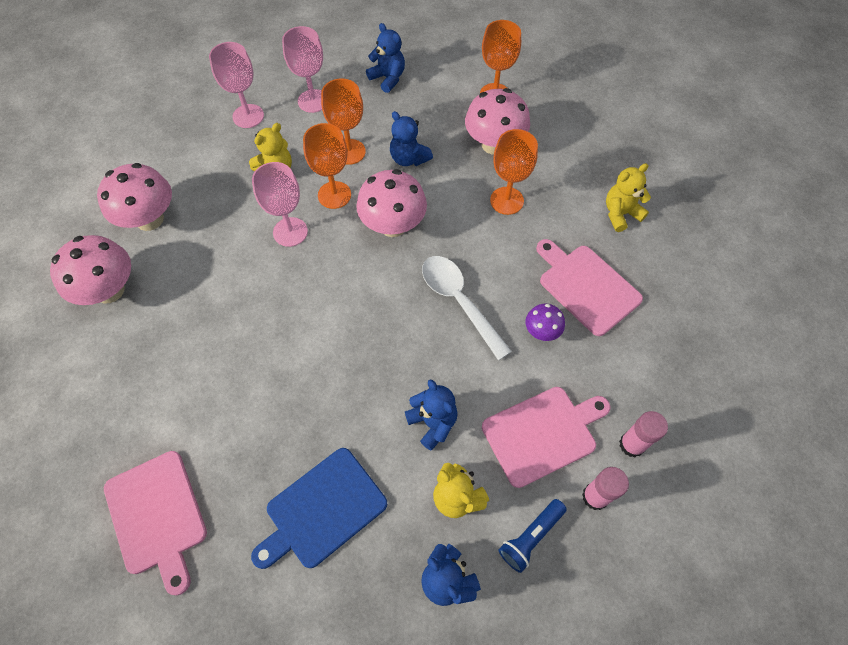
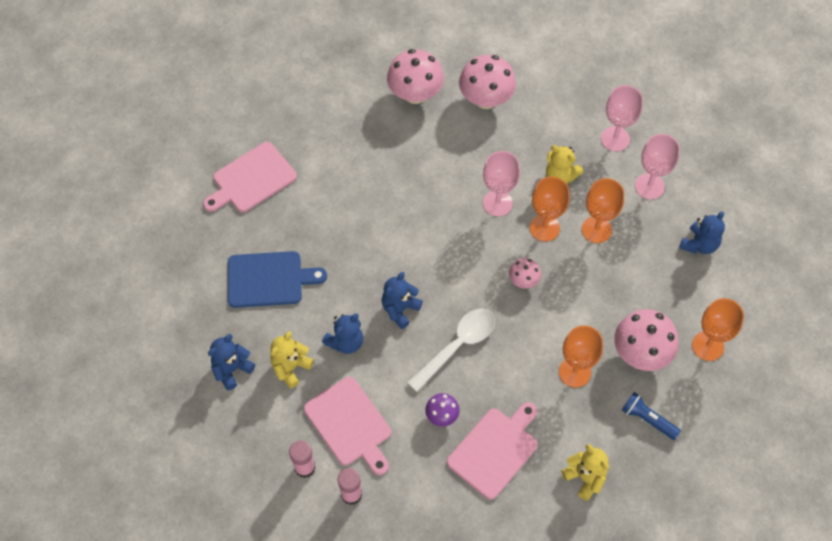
camera: 80 degrees right, 0 degrees up
blue cutting board [251,448,387,569] -> blue cutting board turned 135 degrees clockwise [228,251,327,308]
pink mushroom [356,169,427,237] -> pink mushroom [509,258,541,289], size x0.52
blue teddy bear [390,111,433,166] -> blue teddy bear moved to [382,272,423,329]
blue flashlight [498,499,567,573] -> blue flashlight moved to [622,392,681,440]

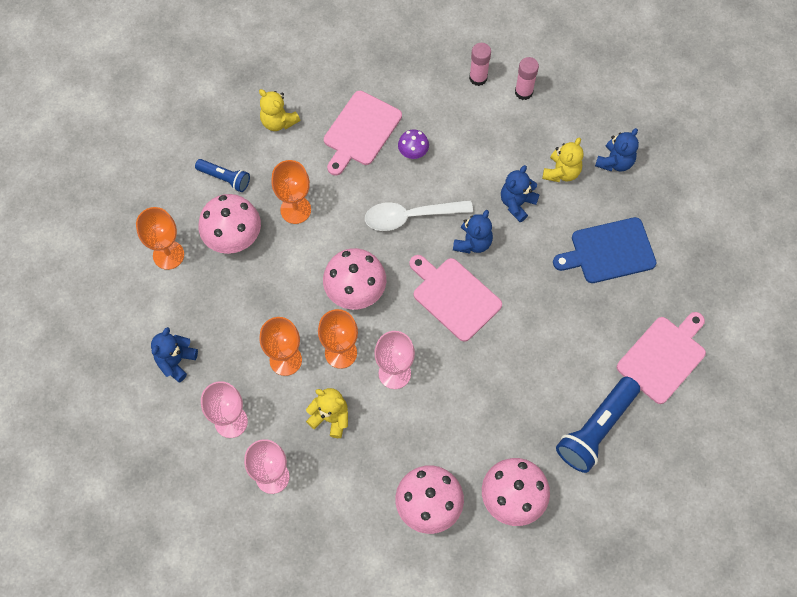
camera: 170 degrees right, 5 degrees up
pink cutting board [304,377,391,475] -> pink cutting board moved to [409,255,502,342]
white spoon [407,308,495,392] -> white spoon turned 45 degrees clockwise [365,200,473,231]
pink mushroom [509,258,541,289] -> pink mushroom [323,248,386,310], size x1.91
none -> blue flashlight [556,377,640,473]

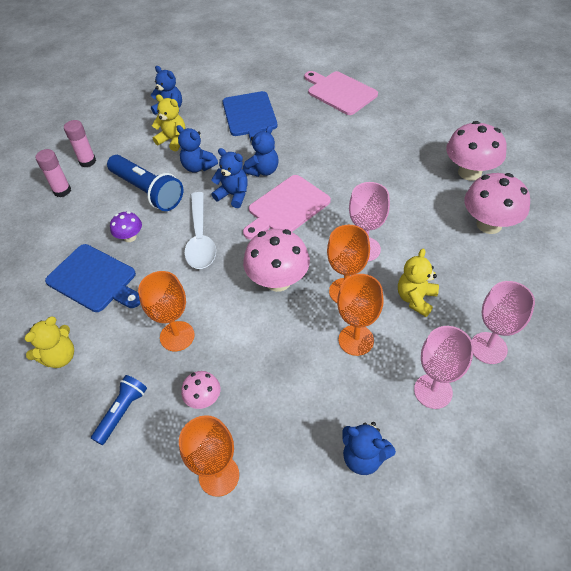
camera: 85 degrees left, 15 degrees down
pink mushroom [198,194,261,254] -> pink mushroom [181,371,220,409], size x0.52
pink cutting board [324,91,402,175] -> blue cutting board [45,244,141,312]
blue flashlight [556,377,640,473] -> blue flashlight moved to [107,155,183,211]
none -> blue teddy bear [243,126,279,177]

